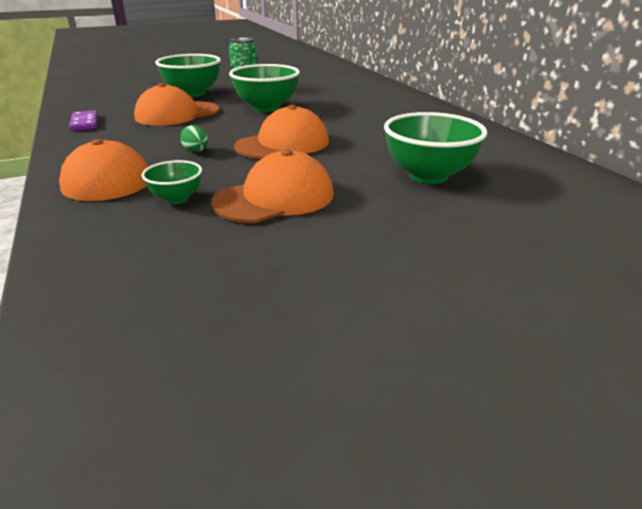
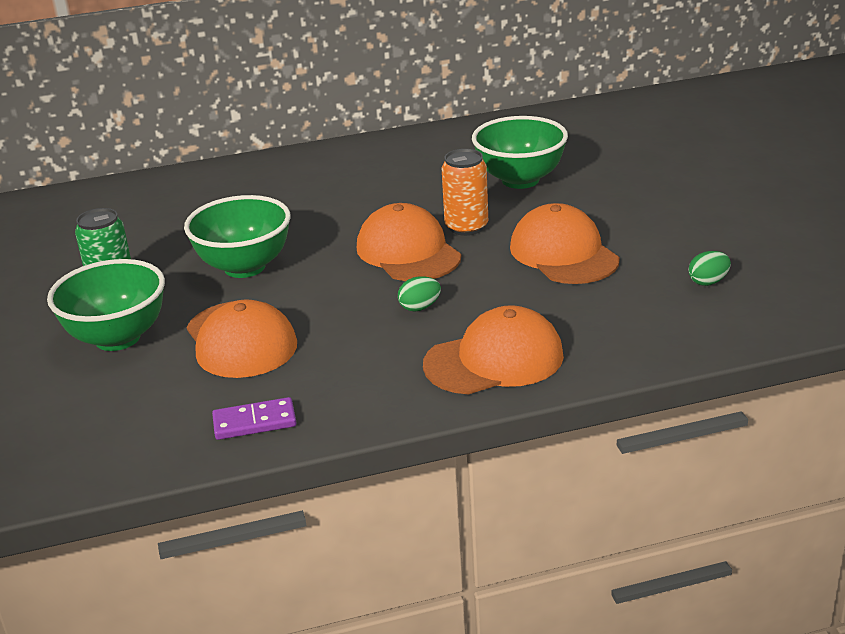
camera: 80 degrees left, 0 degrees up
green bowl [142,160,202,204] -> none
none -> orange can [441,149,488,236]
none -> green egg [688,251,731,286]

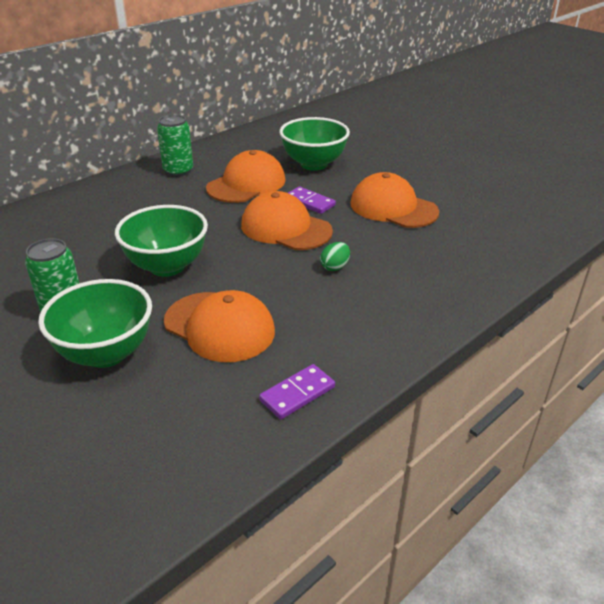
camera: 30 degrees left, 5 degrees up
orange cap [423,305,564,395] -> orange cap moved to [206,150,286,203]
orange can [441,149,488,236] -> purple domino [288,187,336,214]
green egg [688,251,731,286] -> none
none -> green can [157,114,193,177]

